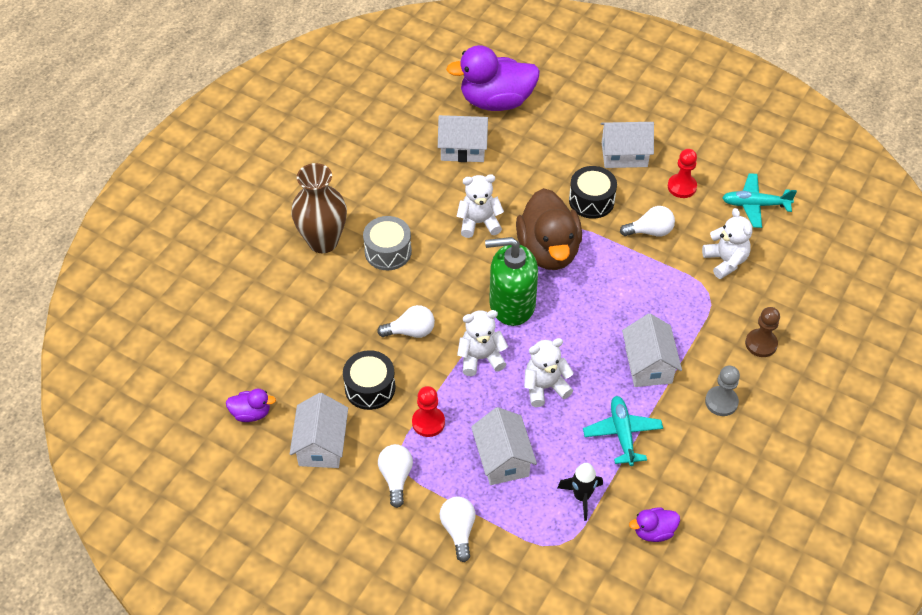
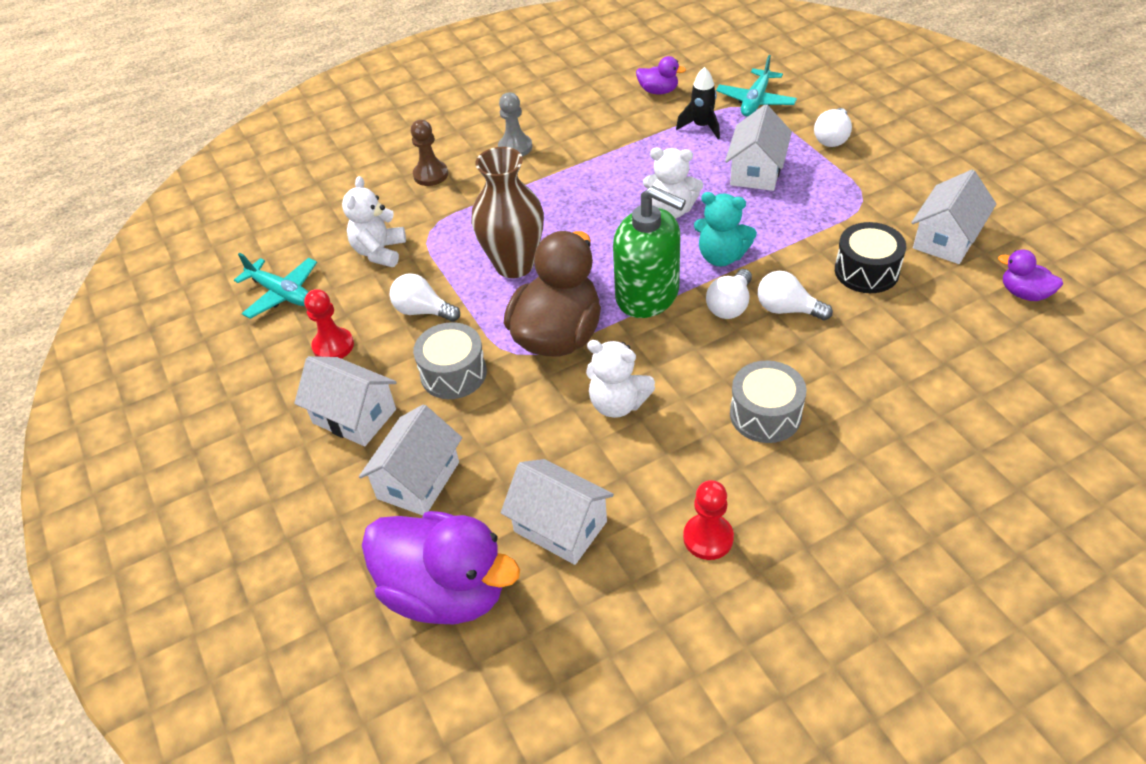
camera: 145 degrees left, 5 degrees down
brown vase [291,163,347,253] -> brown vase moved to [471,147,544,278]
white light bulb [378,444,413,508] -> white light bulb moved to [706,269,752,319]
red pawn [412,386,445,437] -> red pawn moved to [683,480,734,560]
white teddy bear [457,310,508,376] -> turquoise teddy bear [694,192,757,267]
black drum [569,166,617,219] -> grey drum [413,322,487,399]
turquoise plane [583,396,663,466] -> turquoise plane moved to [716,55,797,116]
white house [622,313,682,387] -> white house moved to [359,404,462,516]

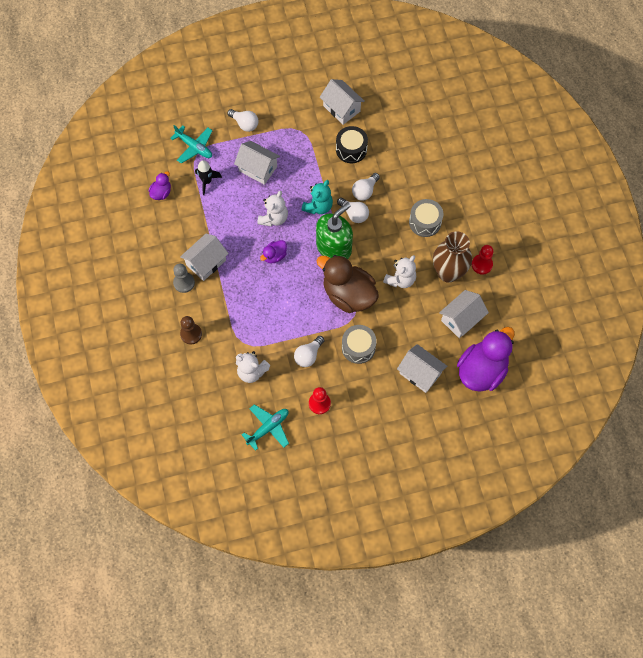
camera: 80 degrees left, 20 degrees up
white house [294,356,397,446] -> white house moved to [180,233,229,281]
brown vase [471,147,544,278] -> brown vase moved to [433,231,472,283]
purple duck [998,250,1063,301] -> purple duck moved to [260,240,287,264]

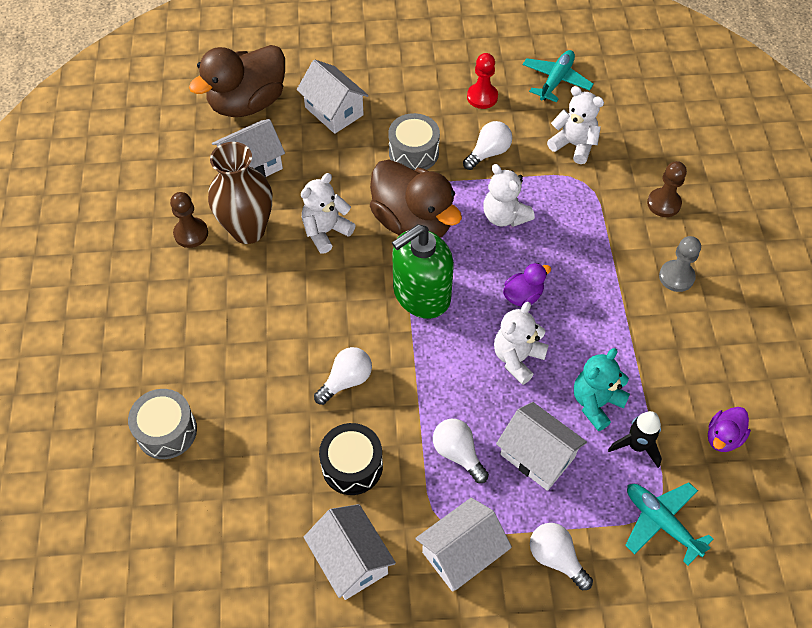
camera: 170 degrees left, 10 degrees down
white house [180,233,229,281] -> white house moved to [415,498,512,592]
turquoise plane [242,404,289,451] -> turquoise plane turned 150 degrees clockwise [523,50,594,102]
turquoise teddy bear [301,180,333,214] -> turquoise teddy bear moved to [574,348,630,431]
white light bulb [337,198,369,223] -> white light bulb moved to [433,419,489,483]
grey drum [409,199,443,237] -> grey drum moved to [128,389,197,459]
purple duck [457,327,515,392] -> brown duck [189,45,285,117]
red pawn [472,245,493,275] -> brown pawn [170,192,208,248]
none -> white teddy bear [483,164,535,227]

